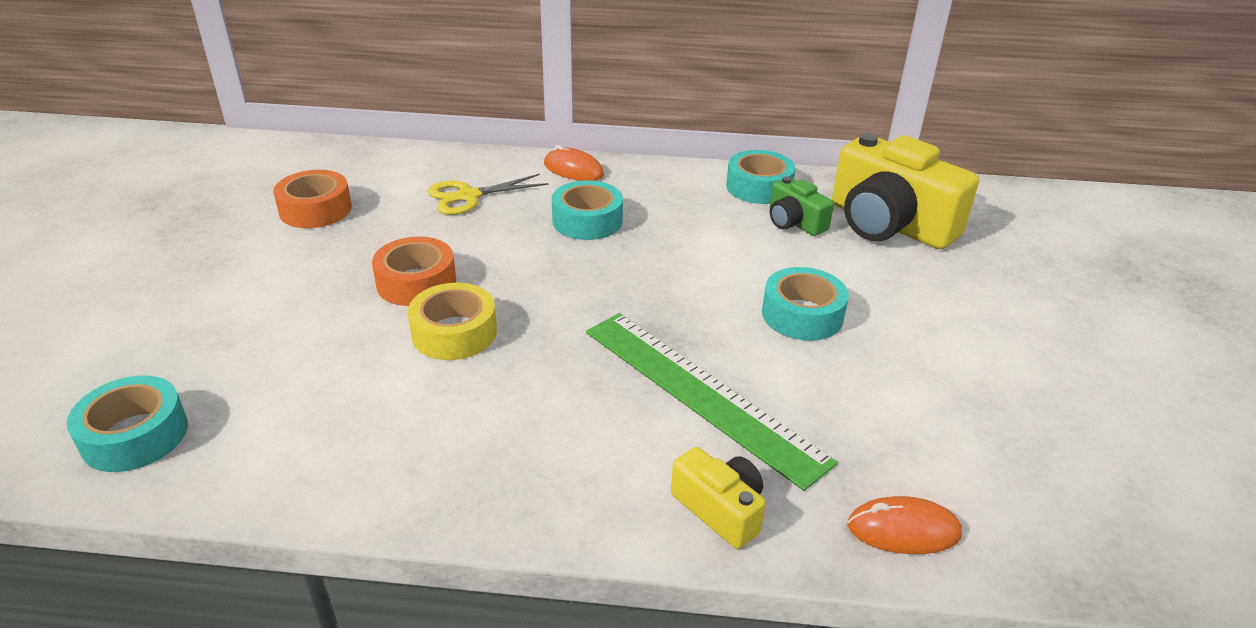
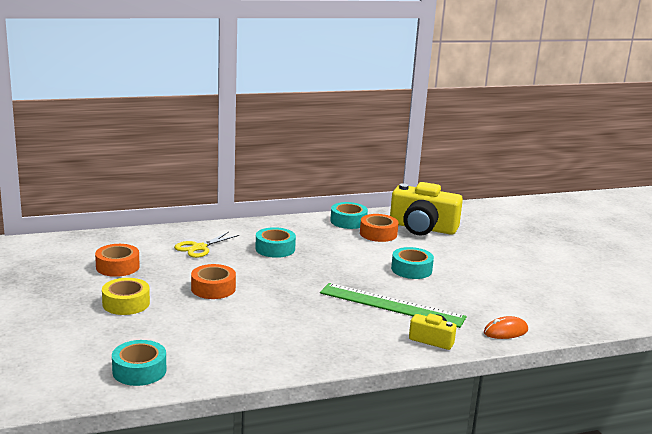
camera: 25 degrees left, 15 degrees down
yellow tape [408,283,497,360] -> yellow tape moved to [102,278,150,315]
orange mouse [544,145,604,181] -> none
green camera [770,177,834,236] -> orange tape [360,214,398,242]

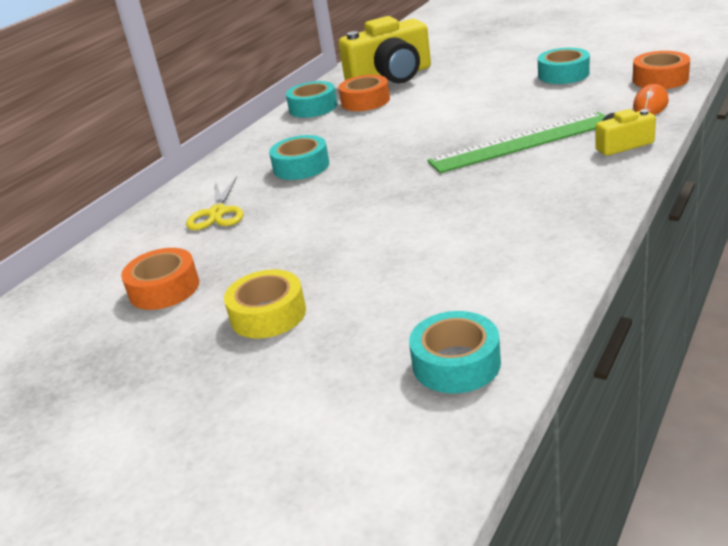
camera: 35 degrees left, 10 degrees up
orange tape [191,264,236,299] -> orange tape moved to [633,51,690,89]
turquoise tape [391,247,434,279] -> turquoise tape moved to [538,48,590,84]

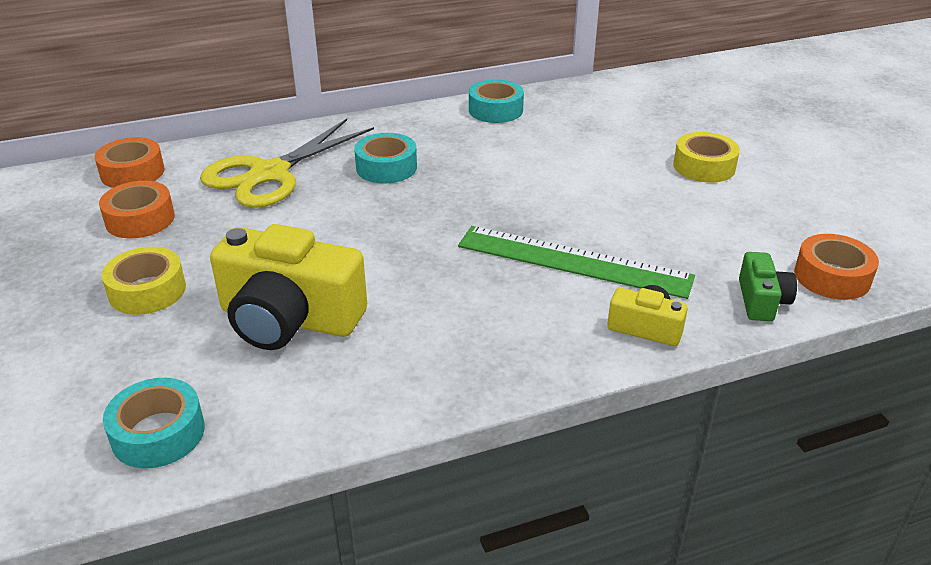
camera: 35 degrees right, 5 degrees up
yellow scissors [186,176,244,230] -> yellow scissors [200,119,374,208], size x1.76
yellow camera [339,16,431,84] -> yellow camera moved to [210,224,367,350]
orange tape [339,75,390,111] -> orange tape moved to [95,137,165,188]
turquoise tape [538,48,590,84] -> none
orange mouse [633,83,669,115] -> green camera [739,252,797,321]
none -> yellow tape [673,132,740,183]

